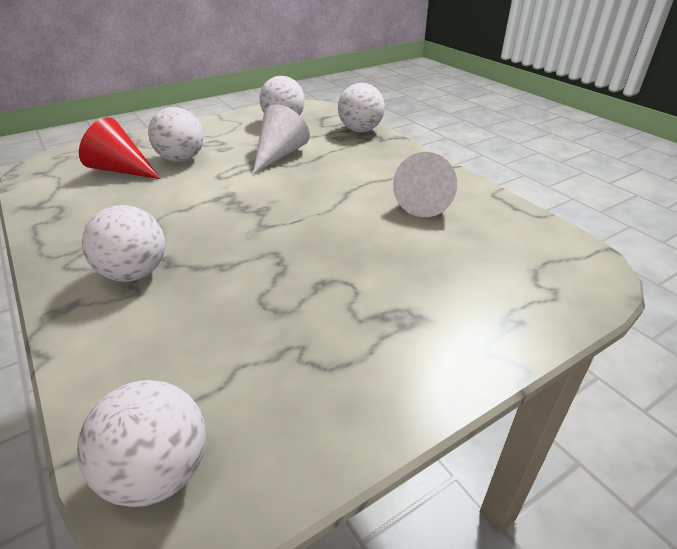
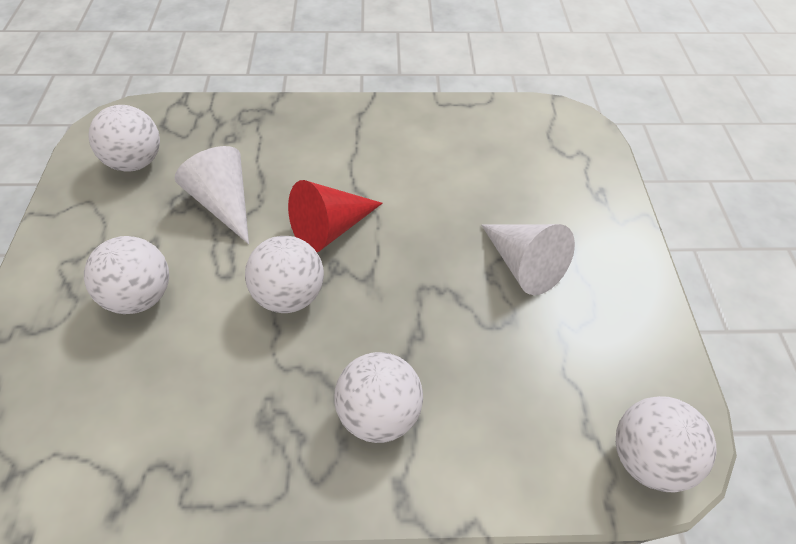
camera: 60 degrees left, 15 degrees up
red cone [79,117,161,179] -> red cone moved to [288,180,383,252]
white ball [338,83,385,132] -> white ball moved to [245,236,324,313]
white cone [393,152,457,217] -> white cone moved to [482,224,575,295]

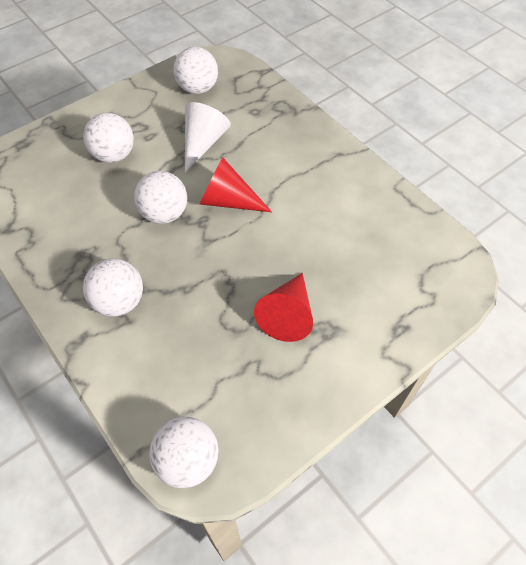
camera: 55 degrees right, 5 degrees up
white cone [482,224,575,295] -> red cone [254,273,313,342]

